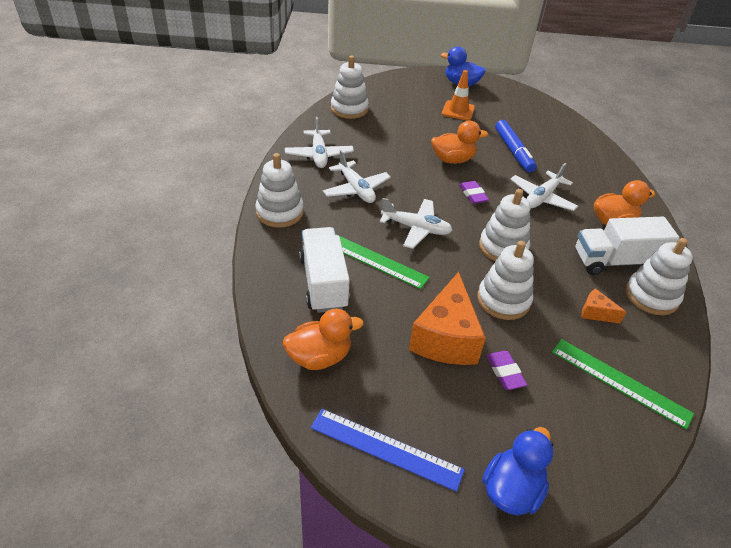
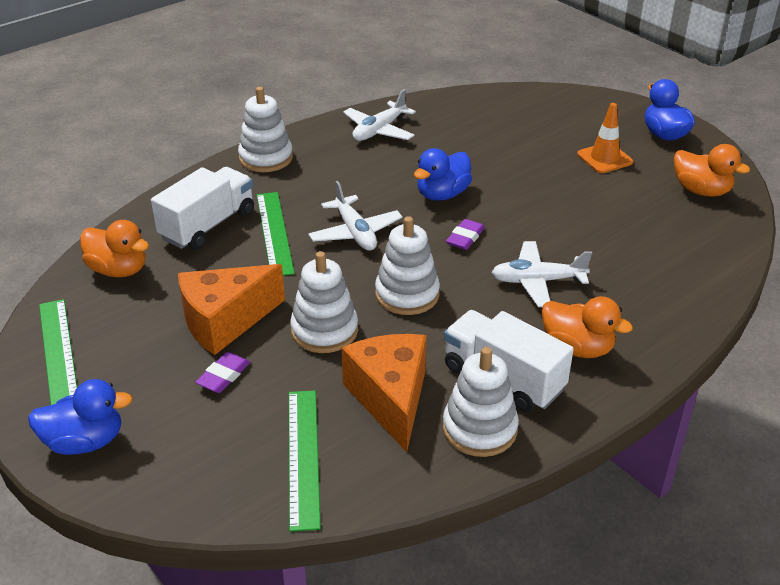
camera: 50 degrees right, 5 degrees down
blue ruler [311,409,465,492] -> green ruler [39,299,77,405]
white plane [323,150,391,203] -> none
white stacking toy [331,55,369,119] -> none
orange duck [431,121,488,164] -> orange duck moved to [674,144,750,196]
blue marker [495,120,537,172] -> none
orange cheese [581,288,626,323] -> orange cheese [341,334,427,452], size x2.19
none -> blue duck [414,148,472,201]

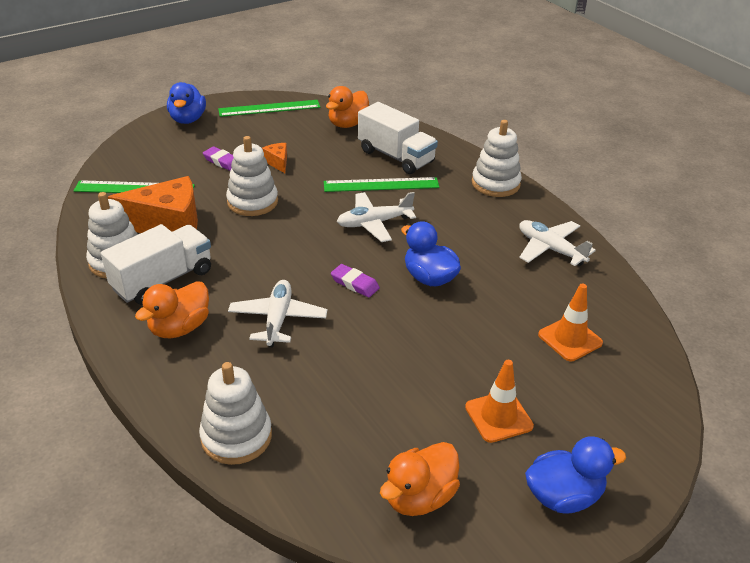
camera: 95 degrees right, 0 degrees up
orange cheese [178,264,285,355] -> orange cheese [262,143,287,173], size x0.46
white stacking toy [375,216,440,315] -> white stacking toy moved to [199,362,272,465]
none -> orange traffic cone [538,284,603,361]

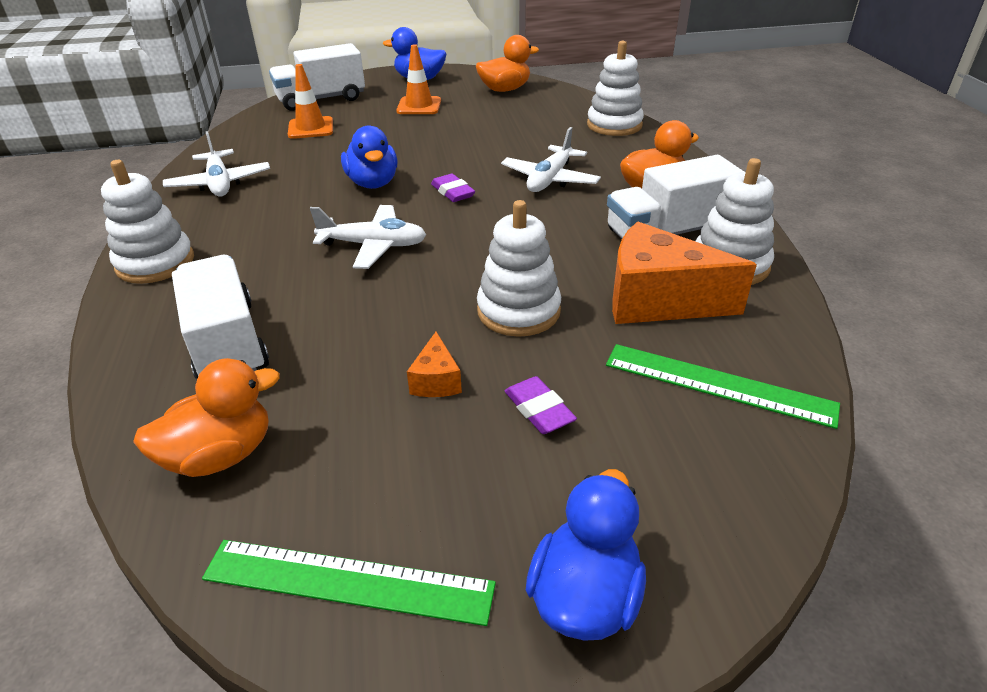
camera: 155 degrees left, 0 degrees up
green ruler [324,177,439,192] -> none
none -> white truck [269,43,365,111]

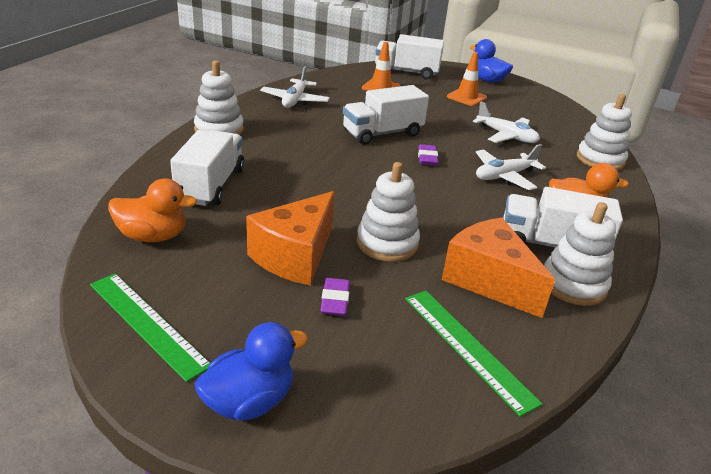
camera: 30 degrees right, 5 degrees down
white plane [310,205,426,269] -> white plane moved to [473,102,540,143]
blue duck [341,126,398,189] -> white truck [343,85,429,145]
orange cheese [407,332,462,397] -> orange cheese [246,191,335,286], size x2.19
orange duck [476,35,539,92] -> none

